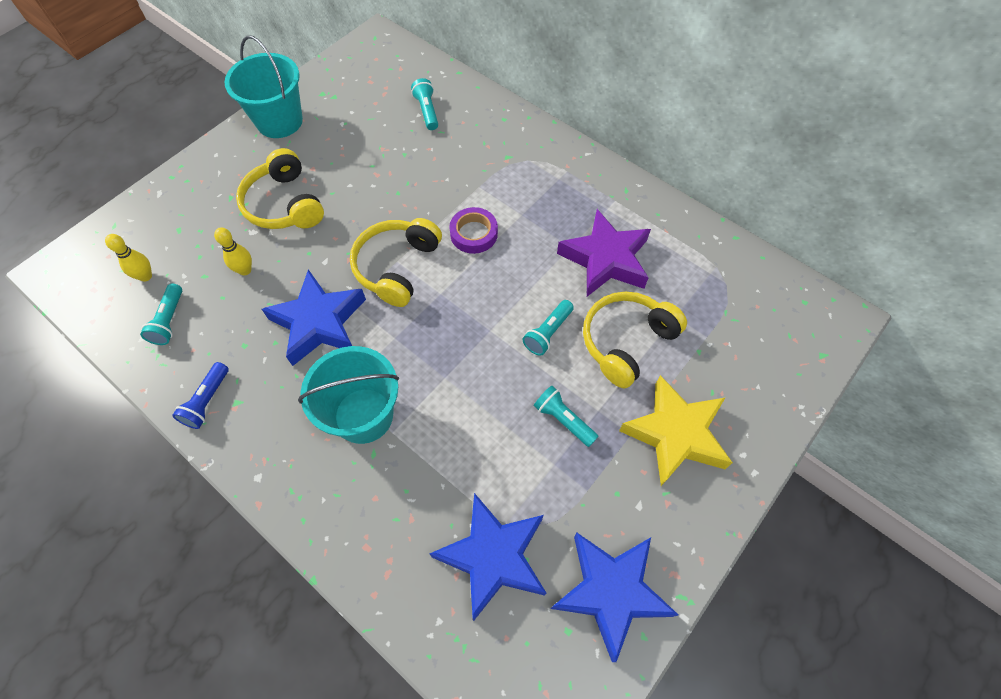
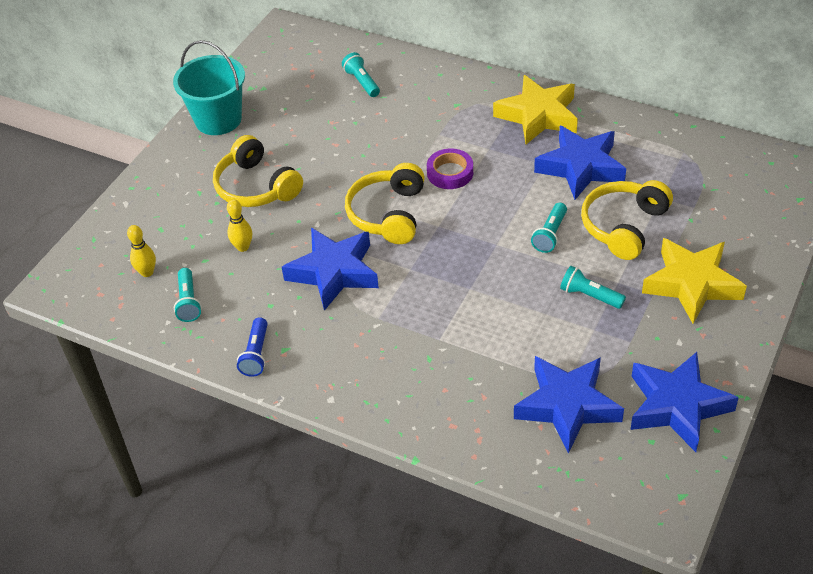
camera: 10 degrees left, 15 degrees down
turquoise bucket [298,346,399,444] -> none
purple star [557,209,651,297] -> blue star [534,126,626,200]
none -> yellow star [493,75,578,144]

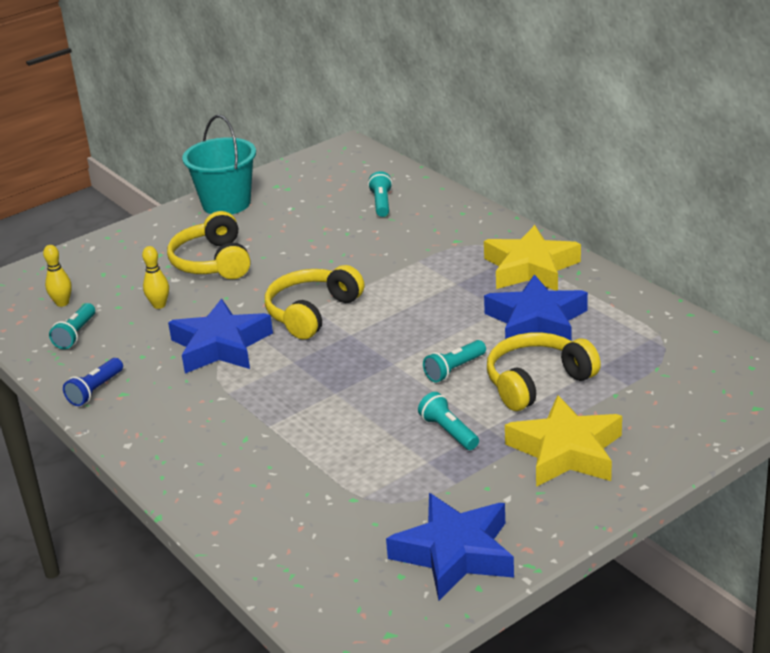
camera: 25 degrees right, 15 degrees down
purple tape [427,149,473,189] -> none
blue star [514,356,624,453] -> none

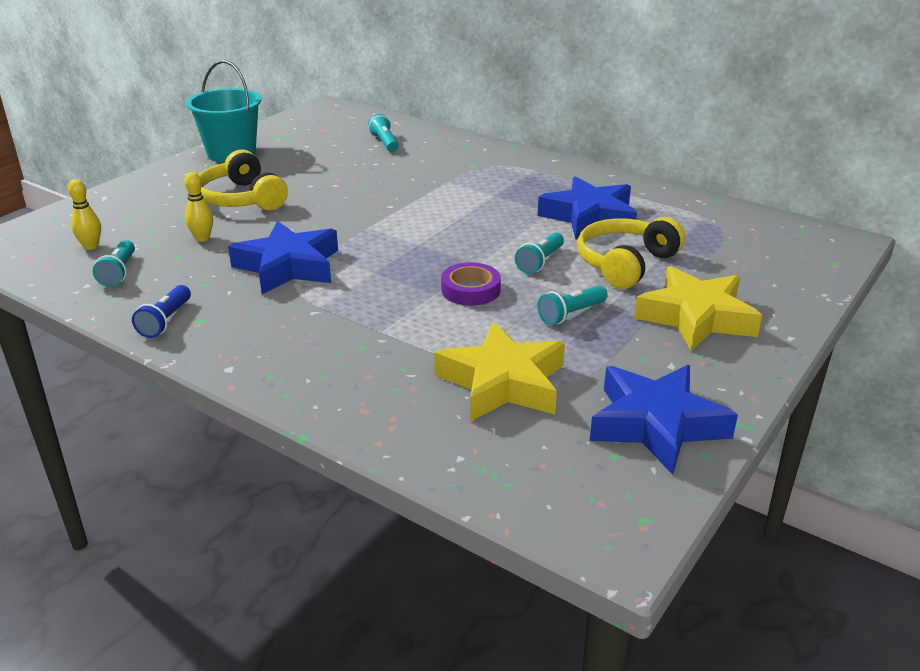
camera: 20 degrees left, 0 degrees up
yellow headphones [265,265,364,339] -> none
turquoise flashlight [418,392,479,450] -> turquoise flashlight turned 75 degrees counterclockwise [537,285,608,325]
yellow star [484,225,581,291] -> yellow star moved to [435,322,565,421]
none -> purple tape [441,262,501,306]

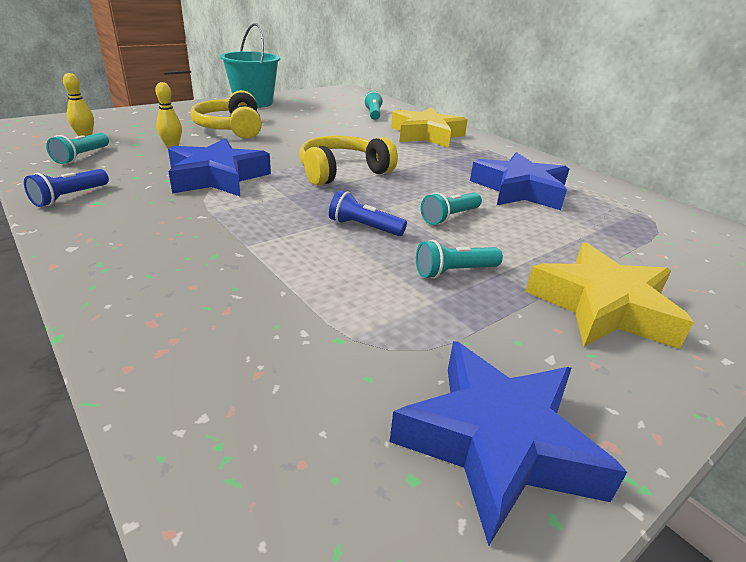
camera: 15 degrees right, 0 degrees up
yellow star [435,322,565,421] -> yellow star moved to [391,107,468,148]
purple tape [441,262,501,306] -> blue flashlight [329,190,407,236]
yellow headphones [577,217,685,289] -> yellow headphones moved to [299,136,398,186]

